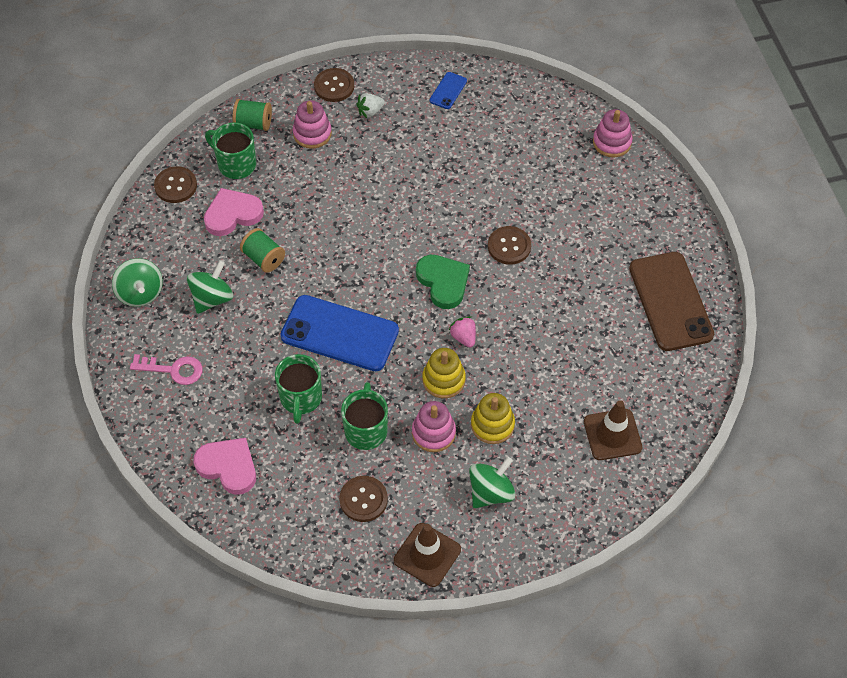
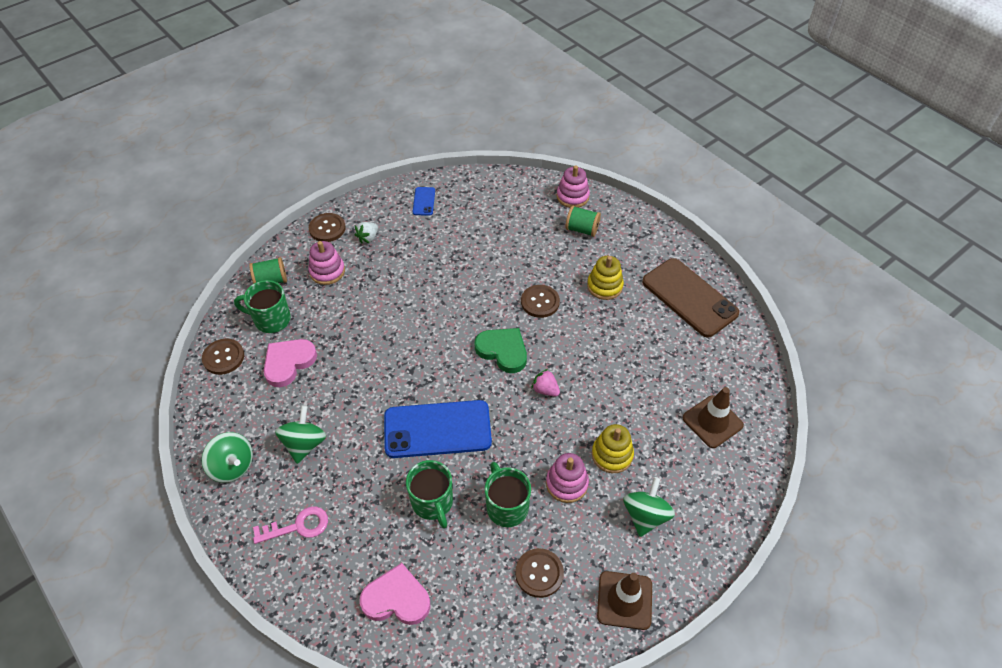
camera: 25 degrees left, 5 degrees down
green spool [240,228,285,273] -> green spool moved to [565,206,601,237]
yellow stacking toy [422,348,466,398] -> yellow stacking toy moved to [587,256,624,300]

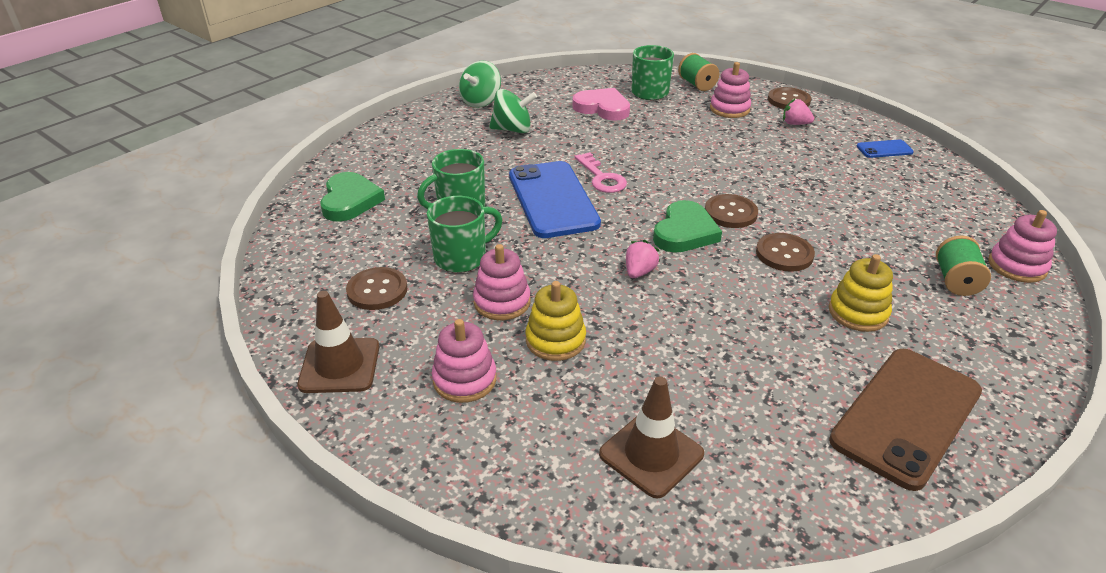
camera: 80 degrees right, 15 degrees down
brown button [202,339,244,375] -> brown button moved to [705,194,758,228]
pink key [253,507,328,544] -> pink key moved to [575,152,627,193]
white strawberry [355,222,378,243] -> pink strawberry [783,98,814,125]
pink heart [360,563,430,625] -> green heart [320,172,385,222]
green spinning top [623,477,675,537] -> pink stacking toy [432,319,497,403]

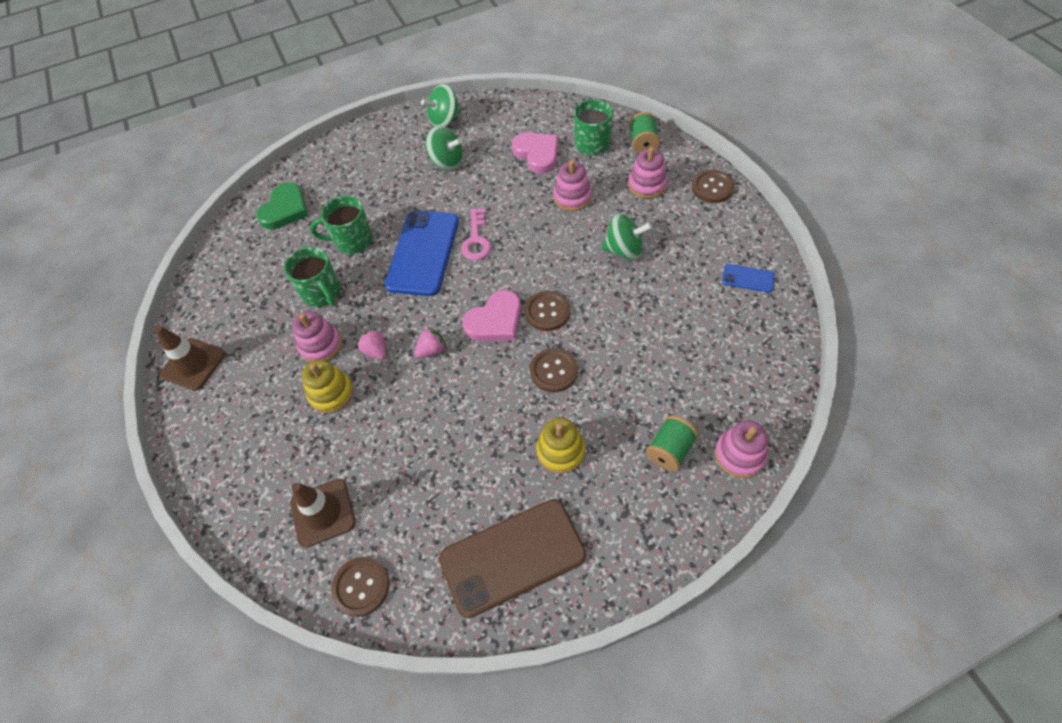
camera: 30 degrees right, 20 degrees up
brown button [346,267,407,310] -> brown button moved to [331,557,389,617]
green mug [427,196,503,273] -> green mug turned 60 degrees clockwise [284,247,341,307]
pink stacking toy [432,319,497,403] -> pink stacking toy moved to [553,160,592,211]
green heart [653,200,722,253] -> pink heart [462,290,521,341]
pink strawberry [783,98,814,125] -> pink strawberry moved to [356,328,386,360]
none -> green spinning top [602,214,652,260]

